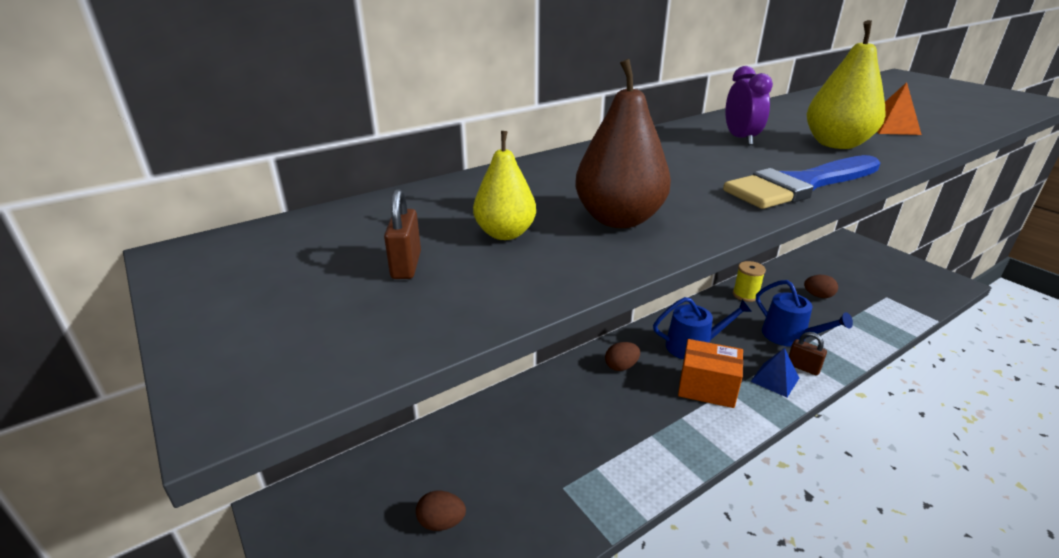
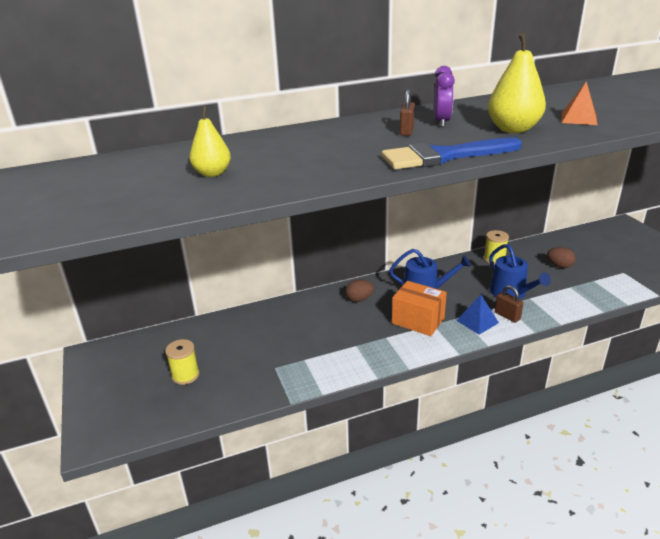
camera: 15 degrees right, 0 degrees up
brown padlock [384,189,421,279] -> brown padlock moved to [400,89,415,136]
brown egg [416,491,466,531] -> yellow spool [165,339,200,385]
brown pear [575,59,671,228] -> none

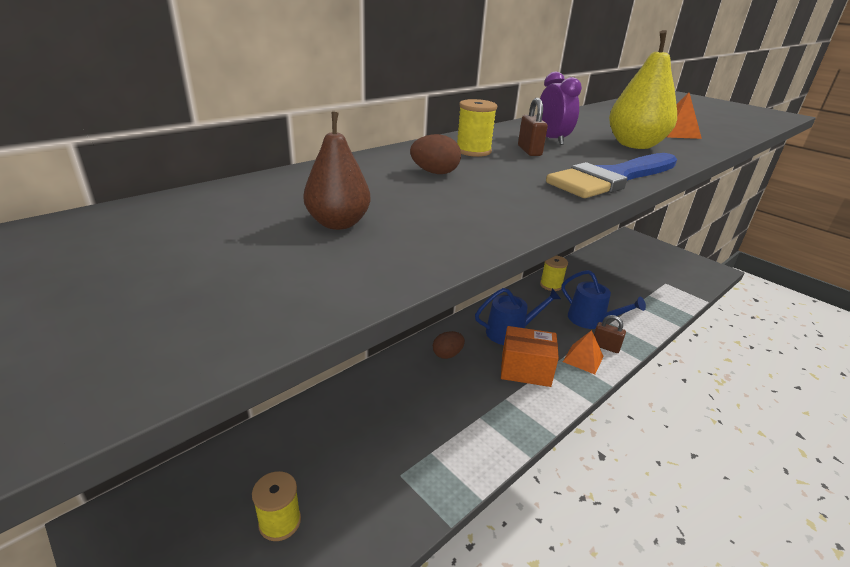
camera: 25 degrees left, 0 degrees up
yellow pear [190,106,231,177] -> brown pear [303,112,371,230]
blue pyramid [456,295,499,335] -> orange pyramid [563,330,604,374]
brown egg [547,247,576,268] -> brown egg moved to [410,134,461,174]
none -> yellow spool [457,99,497,157]

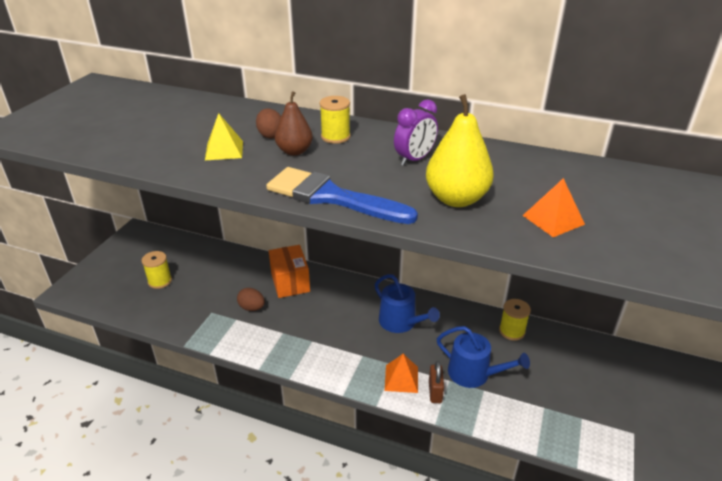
camera: 65 degrees right, 5 degrees up
brown pear [303,112,371,230] -> brown pear moved to [275,91,313,156]
brown egg [433,331,465,359] -> brown egg moved to [237,288,265,311]
orange box [501,326,559,387] -> orange box moved to [269,245,310,298]
brown padlock [518,98,548,156] -> none
blue watering can [562,270,646,329] -> blue watering can turned 75 degrees counterclockwise [437,326,530,388]
none -> yellow pyramid [205,113,243,160]

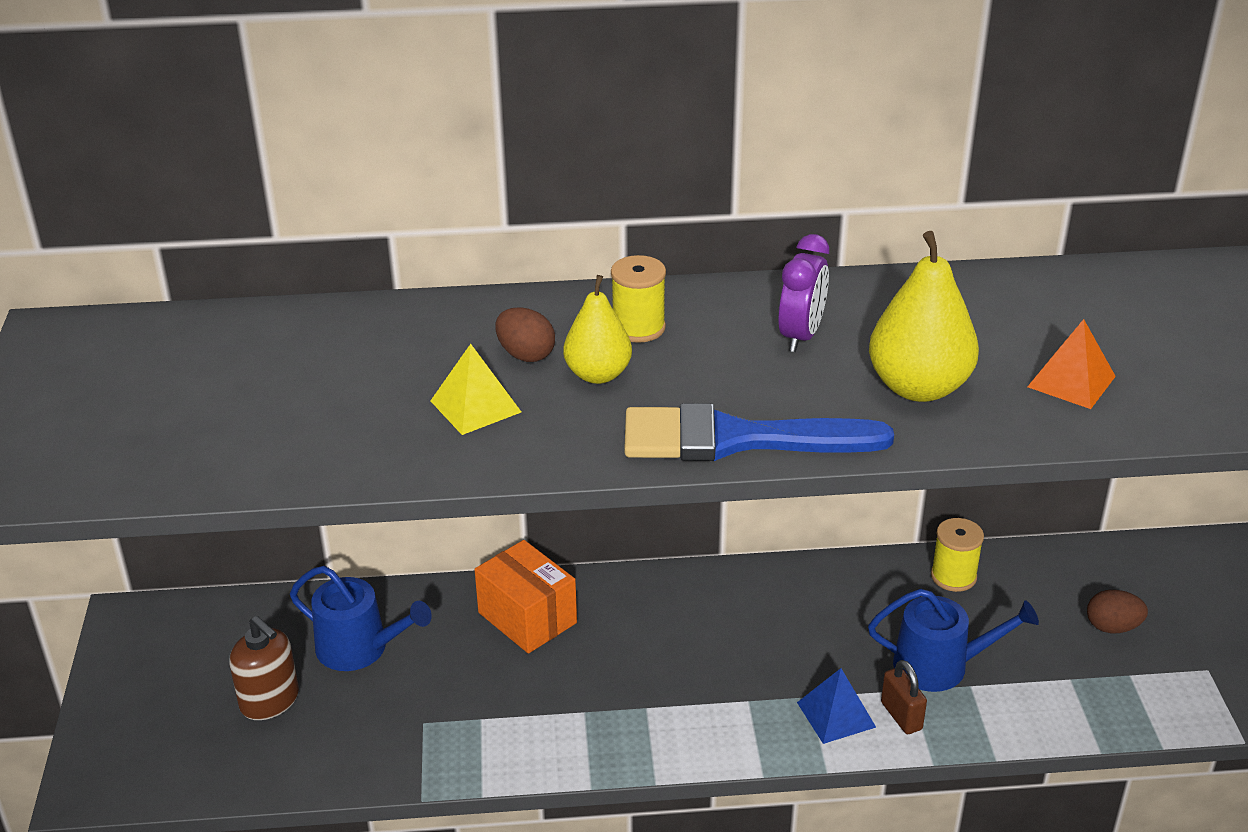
camera: 25 degrees left, 0 degrees up
yellow spool [142,251,172,289] -> brown soap dispenser [229,616,299,720]
brown egg [237,288,265,311] -> brown egg moved to [1087,590,1148,633]
brown pear [275,91,313,156] -> yellow pear [563,275,632,384]
blue watering can [375,274,440,333] -> blue watering can moved to [290,566,432,671]
orange pyramid [385,354,418,393] -> blue pyramid [797,668,876,744]

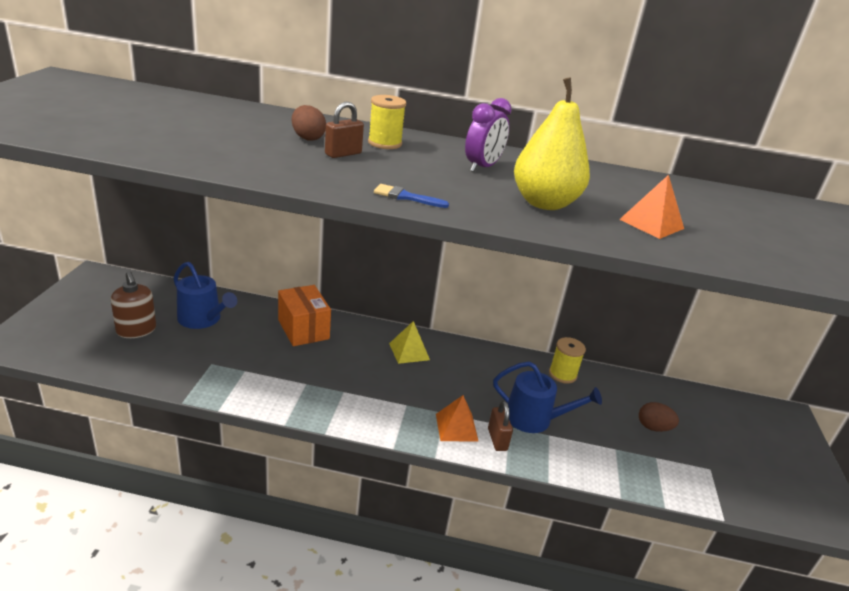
camera: 10 degrees right, 5 degrees down
yellow pyramid [430,344,521,435] -> yellow pyramid moved to [389,321,430,364]
yellow pear [563,275,632,384] -> brown padlock [325,102,364,158]
blue brush [624,403,894,461] -> blue brush [374,184,449,208], size x0.41
blue pyramid [797,668,876,744] -> orange pyramid [436,395,478,441]

